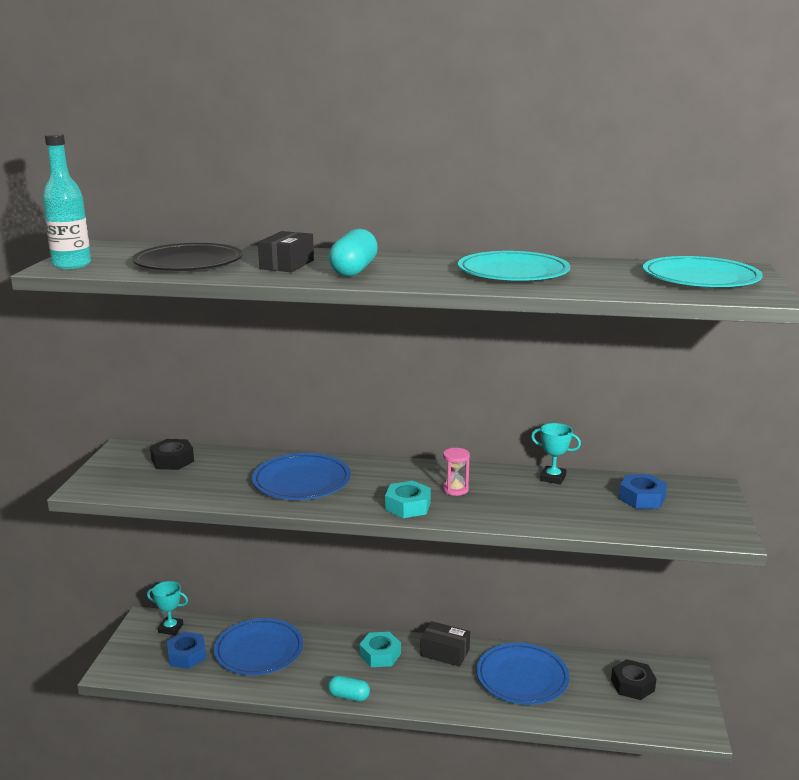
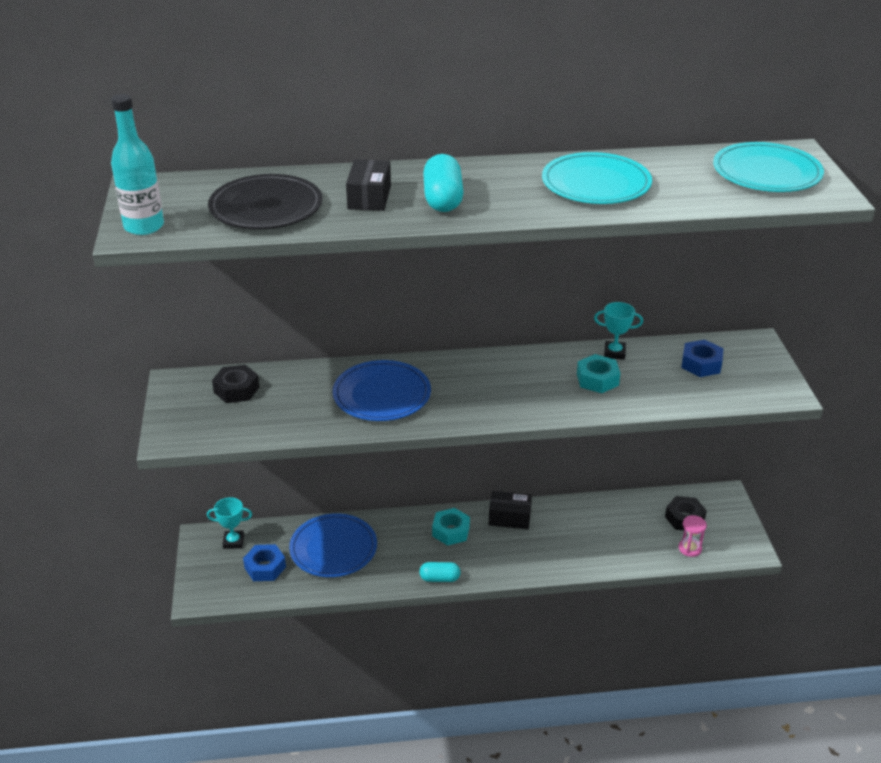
camera: 15 degrees left, 15 degrees up
turquoise nut [385,481,431,518] -> turquoise nut moved to [577,354,620,393]
pink hourglass [443,448,470,496] -> pink hourglass moved to [678,515,707,557]
blue plate [476,643,570,705] -> none

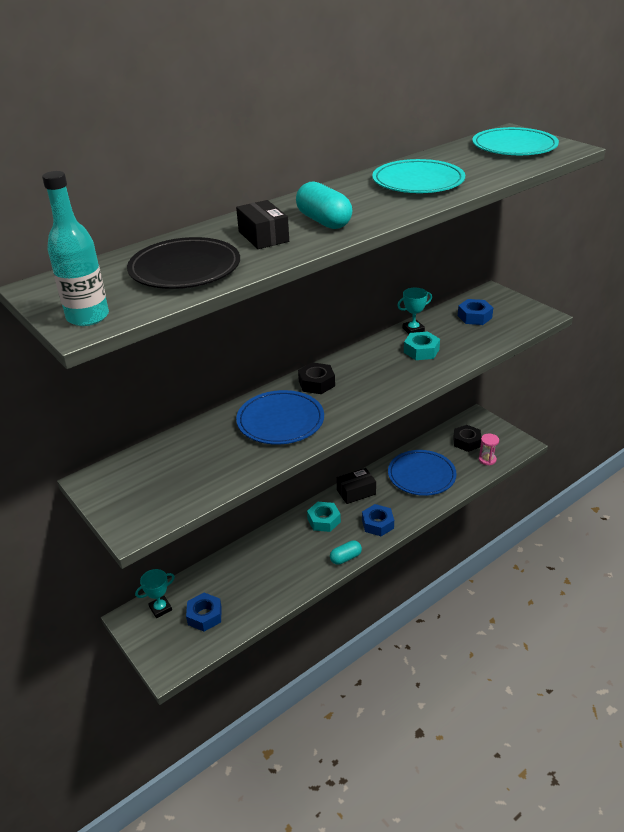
camera: 30 degrees left, 0 degrees up
black nut [212,365,259,403] -> black nut moved to [298,362,335,394]
blue plate [289,513,377,577] -> blue plate moved to [388,450,457,496]
none -> blue nut [362,504,394,536]

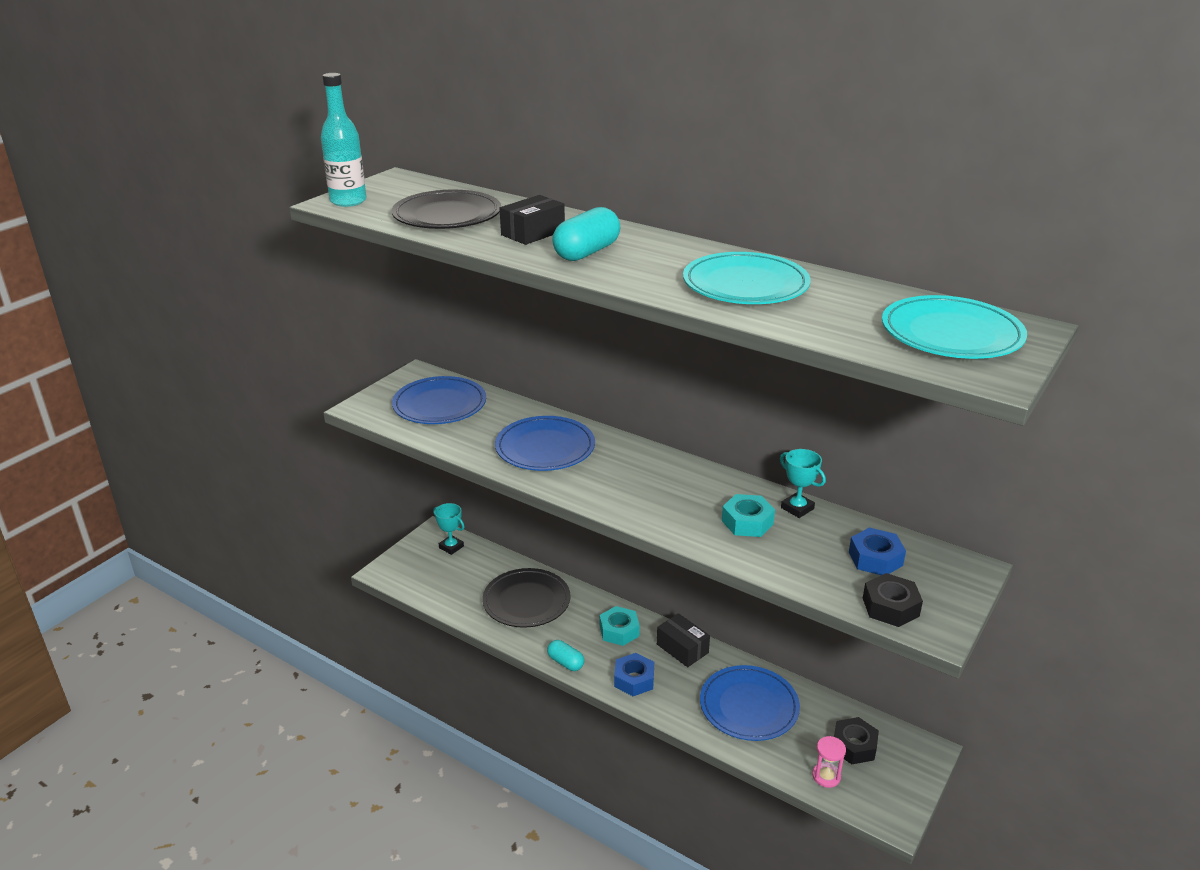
camera: 70 degrees right, 5 degrees down
blue nut [186,593,222,631] -> none
black nut [298,362,335,394] -> black nut moved to [863,573,923,627]
none -> blue plate [392,376,486,424]
none -> black plate [482,568,570,628]

